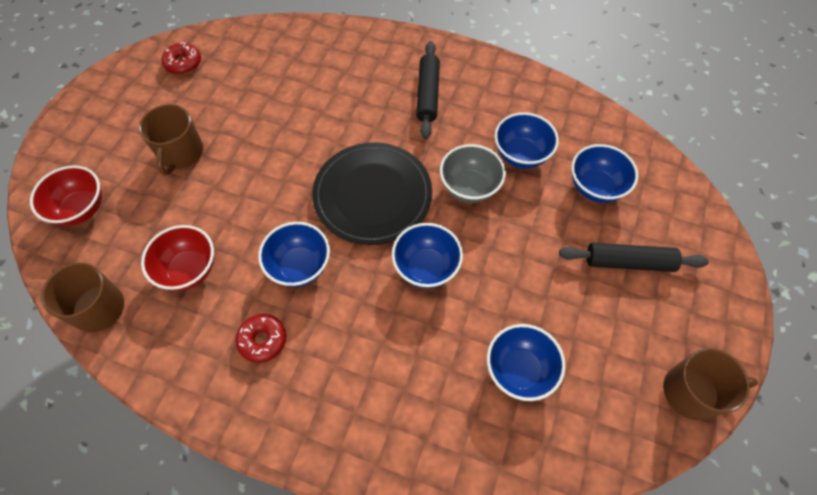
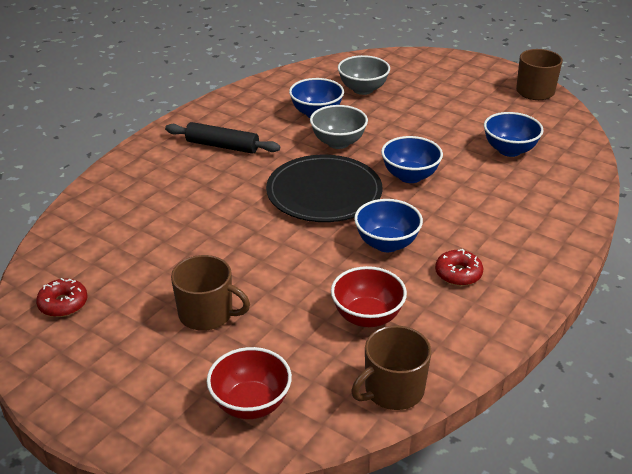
camera: 75 degrees left, 25 degrees down
black rolling pin [559,243,709,272] -> none
blue bowl [571,144,638,203] -> grey bowl [338,55,390,95]

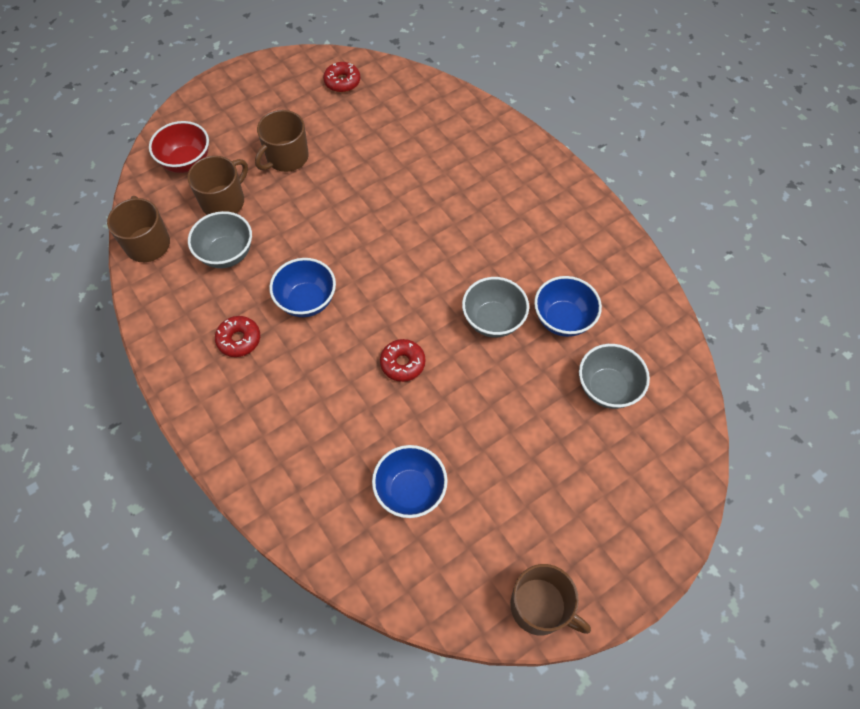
camera: 110 degrees right, 25 degrees up
black rolling pin [165,122,280,154] -> none
black plate [266,155,382,222] -> none
red bowl [331,266,407,327] -> grey bowl [188,211,252,268]
blue bowl [381,136,443,183] -> red donut [380,339,425,382]
none -> brown mug [187,156,248,215]

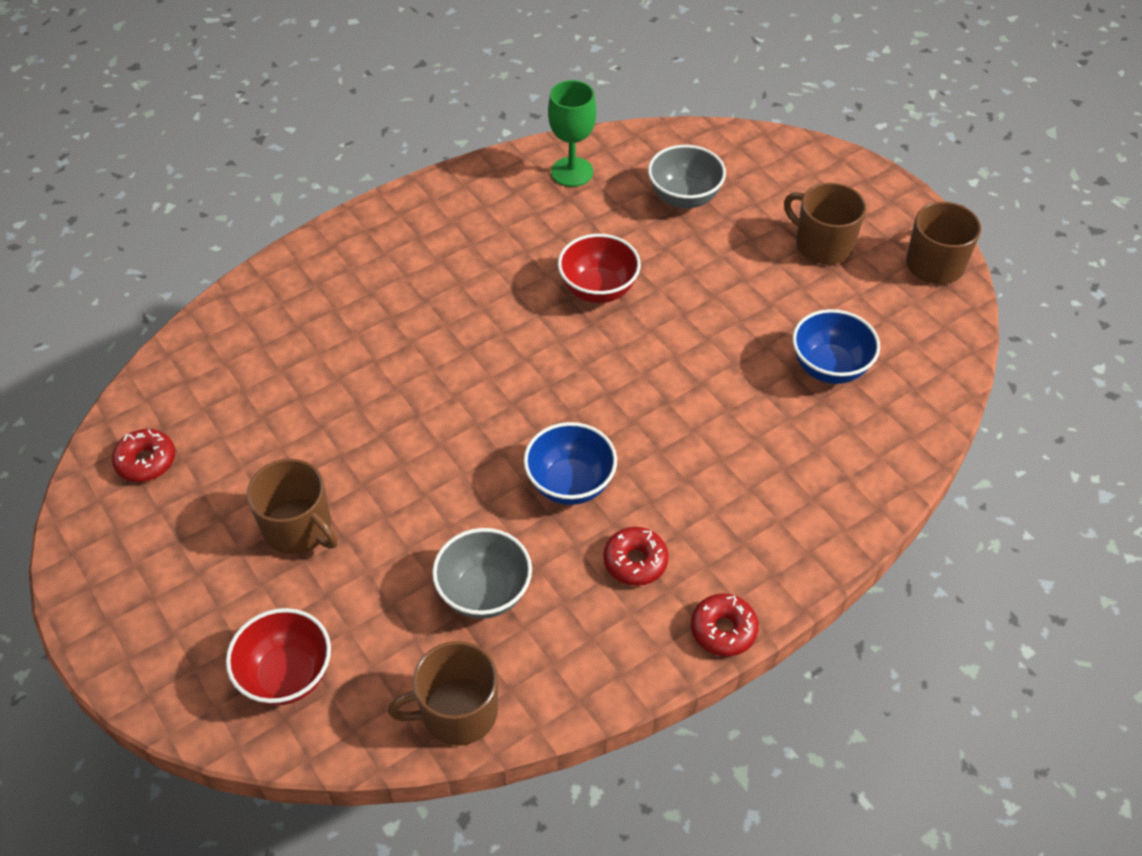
camera: 90 degrees left, 10 degrees down
brown mug [187,156,248,215] -> brown mug moved to [784,183,866,265]
red donut [380,339,425,382] -> red donut moved to [691,593,759,656]
grey bowl [462,277,529,337] -> red bowl [558,234,641,303]
blue bowl [534,276,602,337] -> none
none -> green goblet [548,80,596,187]

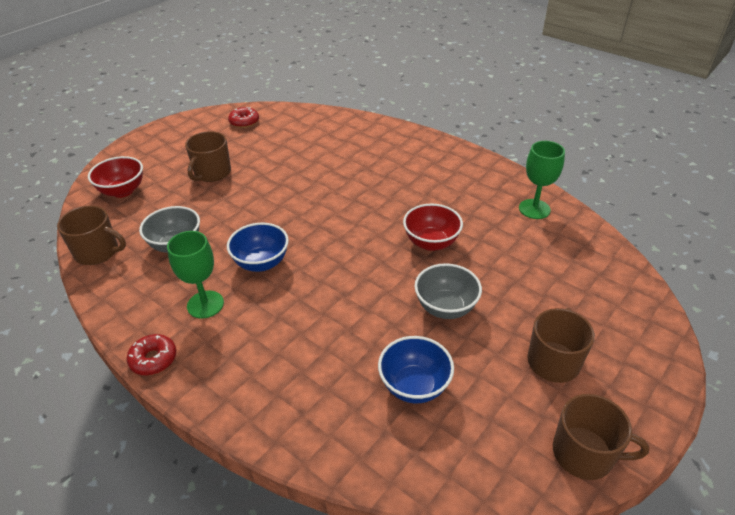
camera: 75 degrees right, 10 degrees down
brown mug [388,641,498,746] -> brown mug turned 135 degrees clockwise [57,206,126,265]
red donut [604,527,669,586] -> green goblet [167,231,224,318]
grey bowl [648,145,726,209] -> grey bowl moved to [414,263,482,319]

